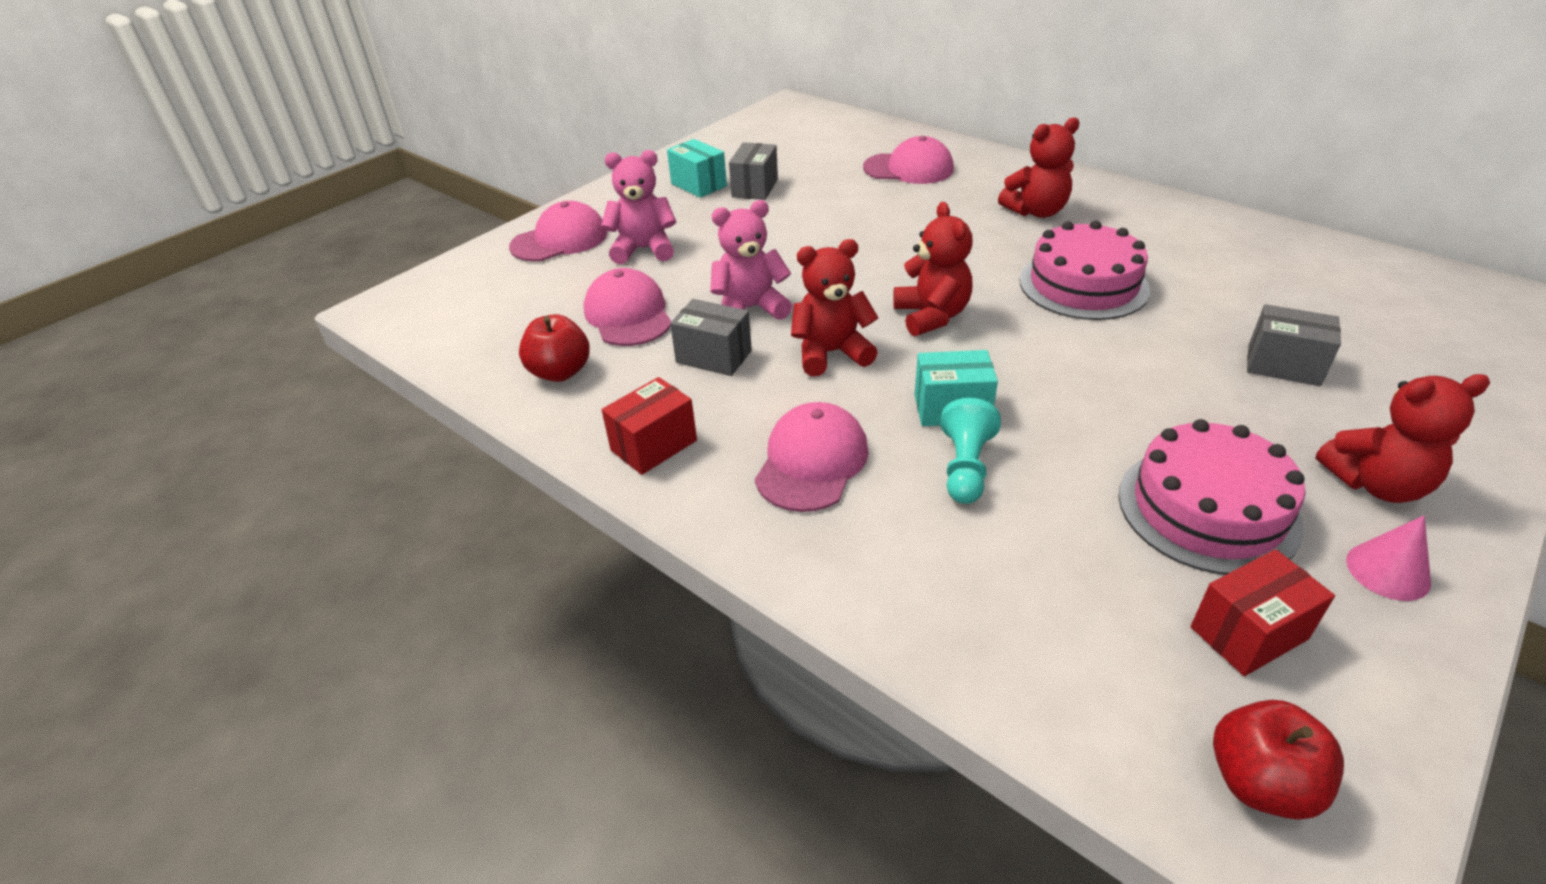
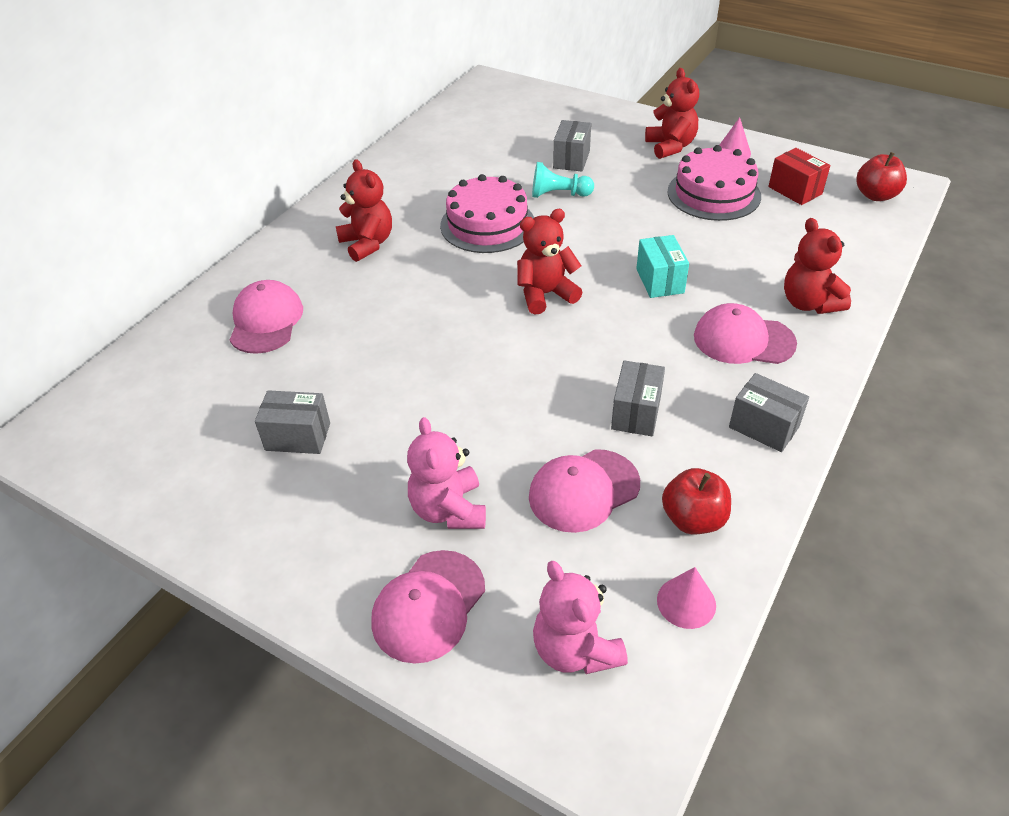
camera: 100 degrees left, 5 degrees up
pink cap [509,201,607,262] -> pink cap turned 105 degrees counterclockwise [372,550,485,664]
red box [602,377,697,475] -> grey box [729,373,809,452]
turquoise box [667,139,727,198] -> none
pink teddy bear [710,200,792,320] -> pink teddy bear moved to [533,561,628,674]
red teddy bear [791,239,878,376] -> red teddy bear moved to [784,218,851,314]
turquoise pawn [940,398,1001,504] -> turquoise pawn moved to [532,162,594,198]
none -> pink cone [657,567,716,629]

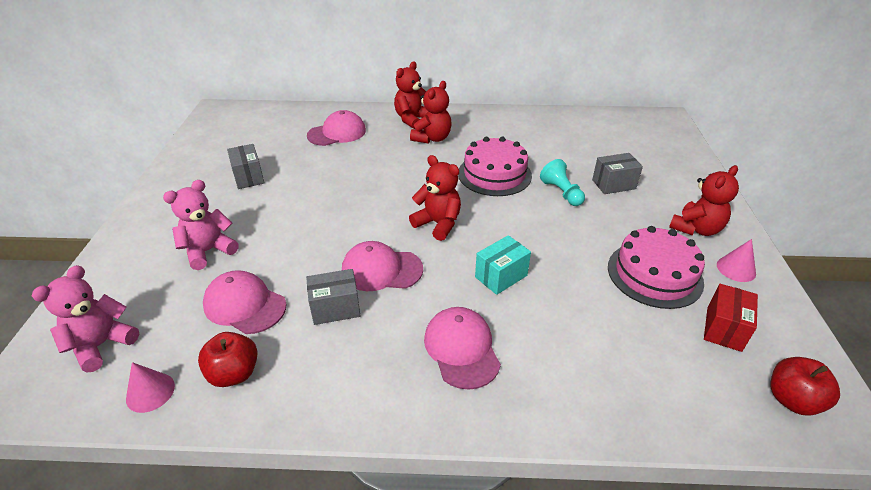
camera: 60 degrees right, 5 degrees down
pink cap [372,550,485,664] -> pink cap moved to [342,241,423,291]
grey box [729,373,809,452] -> none
red teddy bear [784,218,851,314] -> red teddy bear moved to [394,61,428,129]

